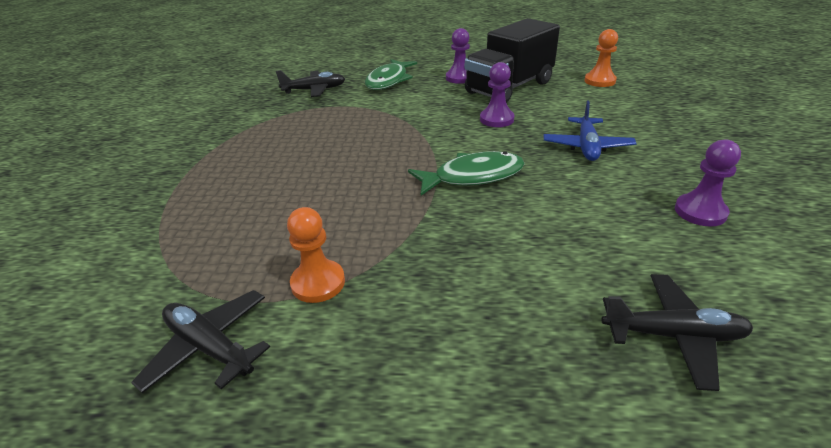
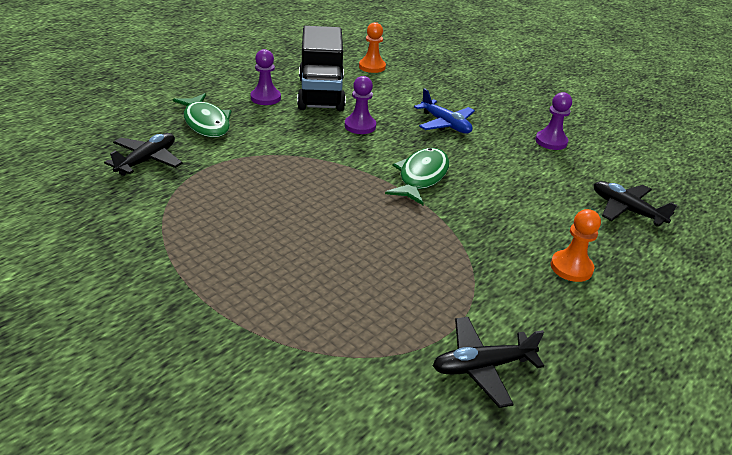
camera: 55 degrees left, 0 degrees up
orange pawn [287,207,345,303] -> orange pawn moved to [551,209,601,282]
black plane [602,274,753,391] -> black plane turned 90 degrees counterclockwise [594,181,677,227]

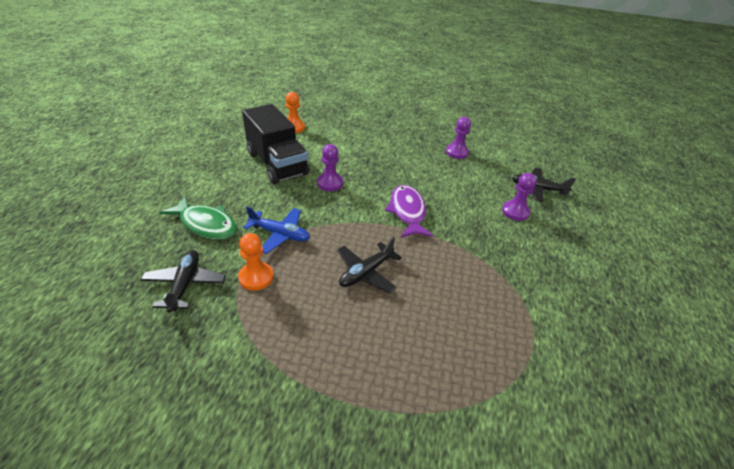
camera: 30 degrees left, 5 degrees up
purple pawn [250,49,281,105] -> purple pawn moved to [502,173,537,221]
green fish [385,148,449,205] -> purple fish [385,185,433,238]
blue plane [414,88,475,134] -> blue plane moved to [243,206,310,254]
black plane [433,317,544,408] -> black plane moved to [337,237,402,293]
orange pawn [551,209,601,282] -> orange pawn moved to [238,233,274,291]

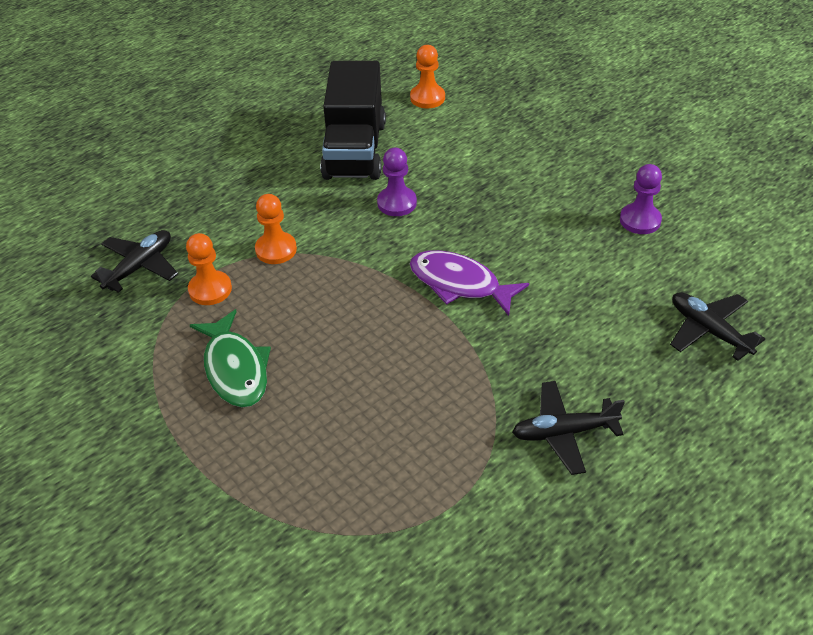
camera: 40 degrees right, 5 degrees up
green fish [159,196,237,239] -> green fish moved to [190,309,271,407]
blue plane [243,206,310,254] -> orange pawn [255,194,297,264]
black plane [337,237,402,293] -> black plane moved to [512,381,625,475]
purple fish [385,185,433,238] -> purple fish turned 90 degrees counterclockwise [410,250,529,316]
purple pawn [502,173,537,221] -> none

